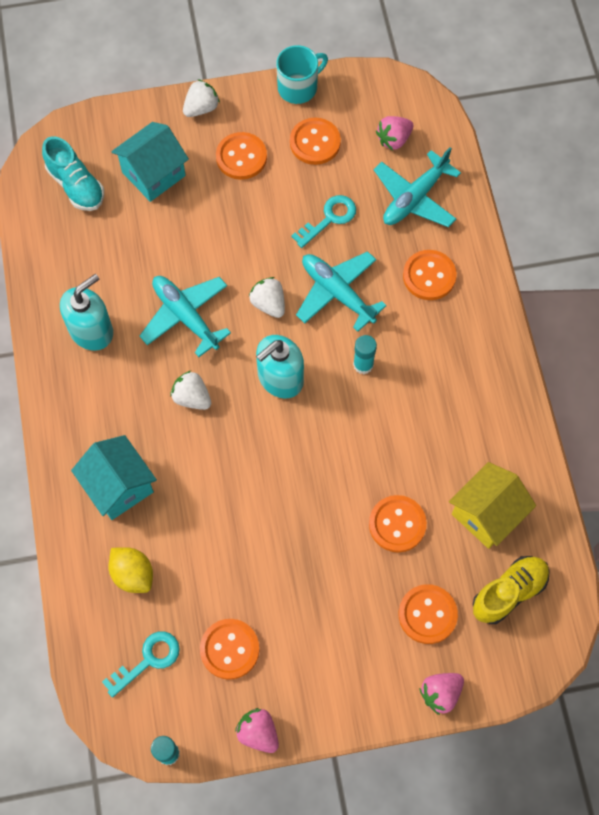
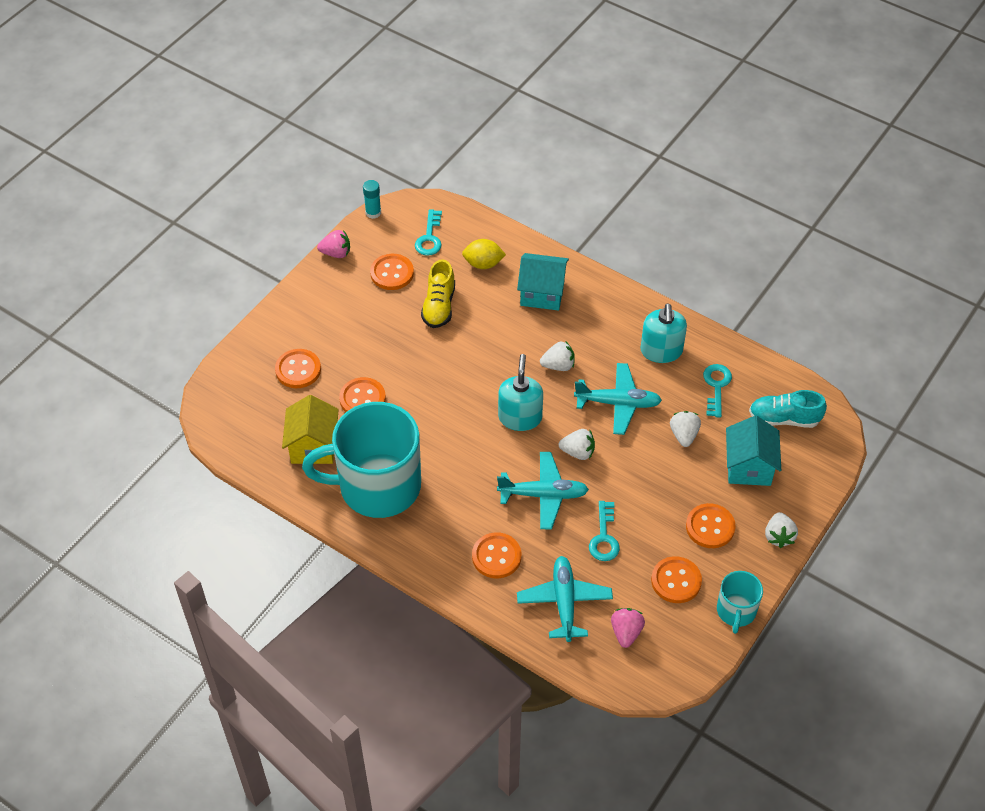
camera: 135 degrees right, 15 degrees down
turquoise glue stick [353,335,377,374] -> none
pink strawberry [419,673,464,715] -> none
yellow shoe [473,556,550,624] -> yellow shoe moved to [421,259,455,328]
none -> turquoise mug [302,402,421,518]
none -> white strawberry [670,411,701,447]
none -> turquoise key [703,364,732,418]

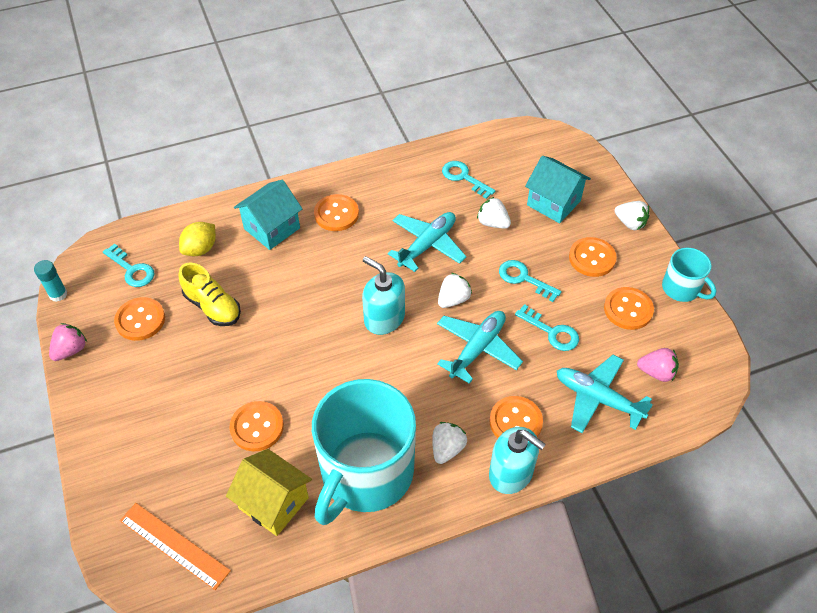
camera: 55 degrees left, 0 degrees up
orange button [275,349,321,388] -> orange button moved to [314,194,359,231]
white strawberry [540,342,575,371] -> white strawberry moved to [432,422,467,464]
pink strawberry [611,608,645,648] -> pink strawberry turned 150 degrees clockwise [637,348,679,382]
turquoise soap dispenser [640,303,687,363] -> turquoise soap dispenser moved to [489,427,546,494]
turquoise shoe [749,390,827,428] -> none
none -> orange ruler [120,503,231,590]
none -> turquoise key [499,260,562,302]

